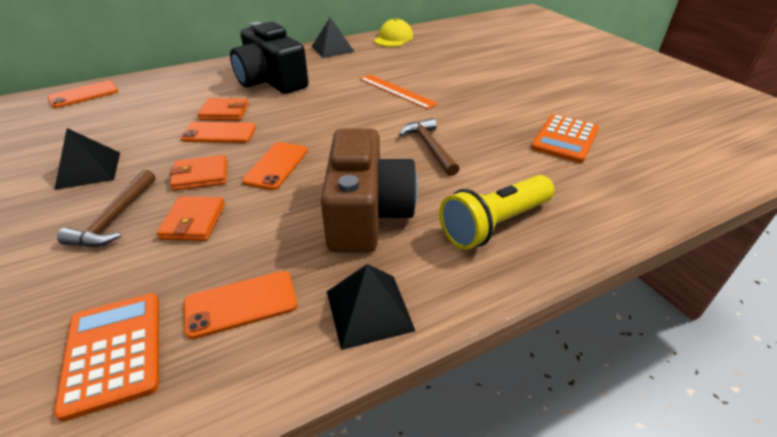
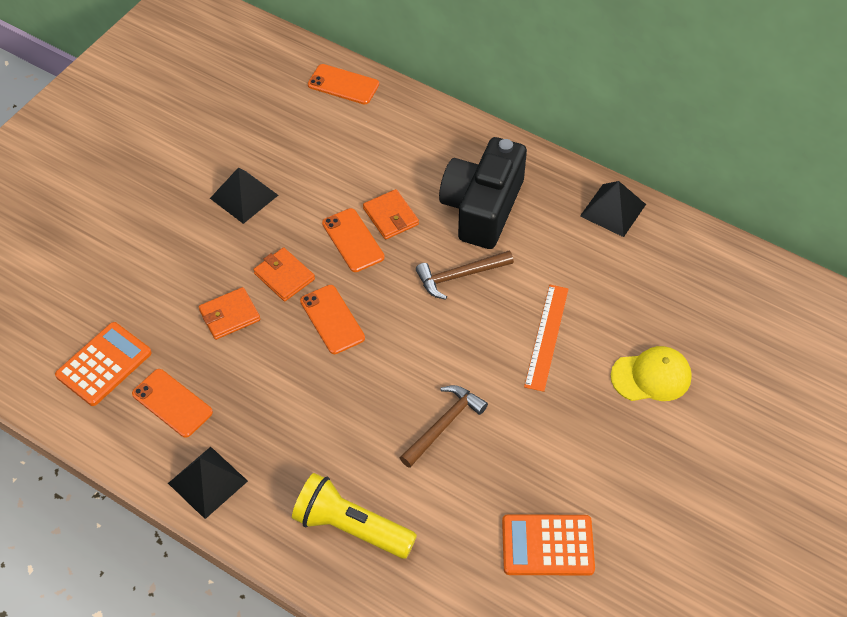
camera: 60 degrees right, 15 degrees up
brown hammer [57,170,155,247] -> brown hammer moved to [416,251,514,300]
orange phone [242,142,308,190] -> orange phone turned 75 degrees clockwise [300,285,365,354]
brown camera [321,128,418,253] -> none
yellow cap [374,18,413,47] -> yellow cap moved to [611,346,692,401]

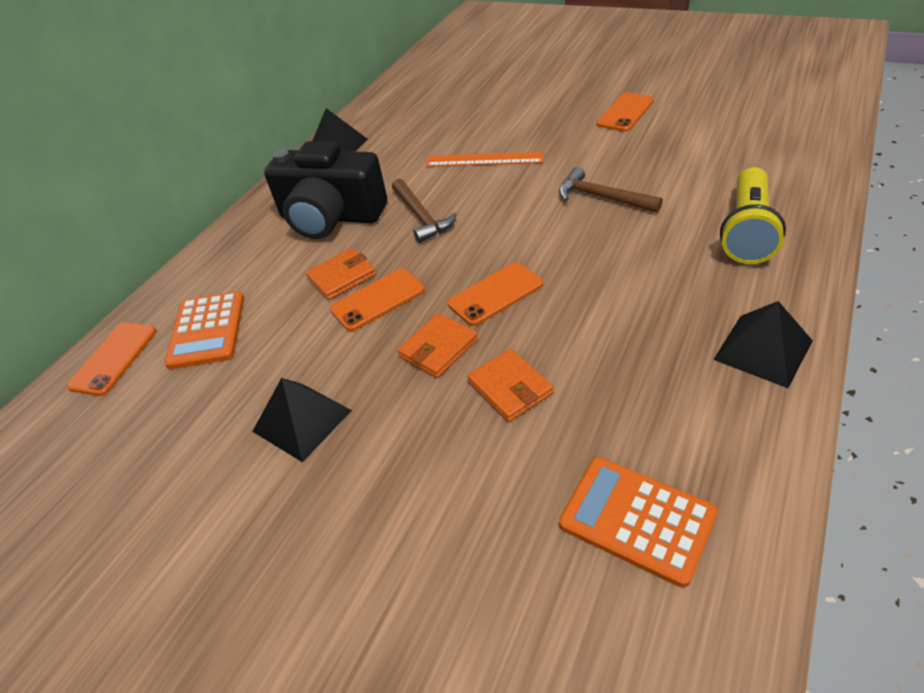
camera: 90 degrees left, 10 degrees down
orange phone [132,369,213,438] -> orange phone moved to [596,92,654,132]
orange calculator [502,514,595,576] -> orange calculator moved to [164,291,244,369]
yellow cap [611,346,692,401] -> none

